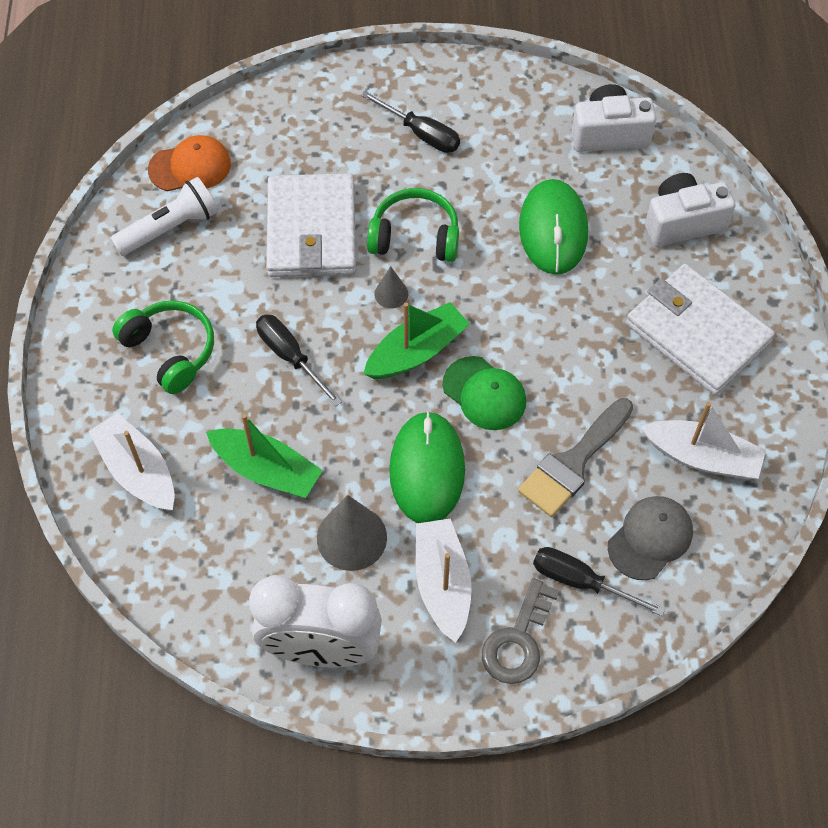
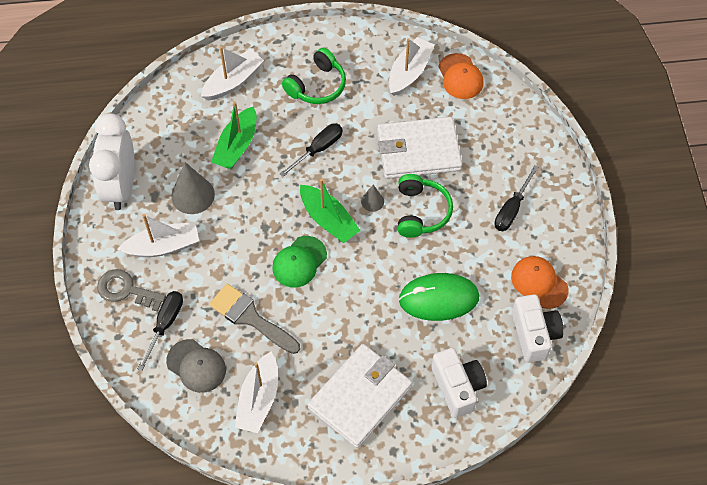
camera: 85 degrees right, 0 degrees up
white flashlight [110,177,218,256] -> white boat [389,37,434,96]
green mouse [389,411,465,523] -> none
none -> orange cap [511,256,569,309]

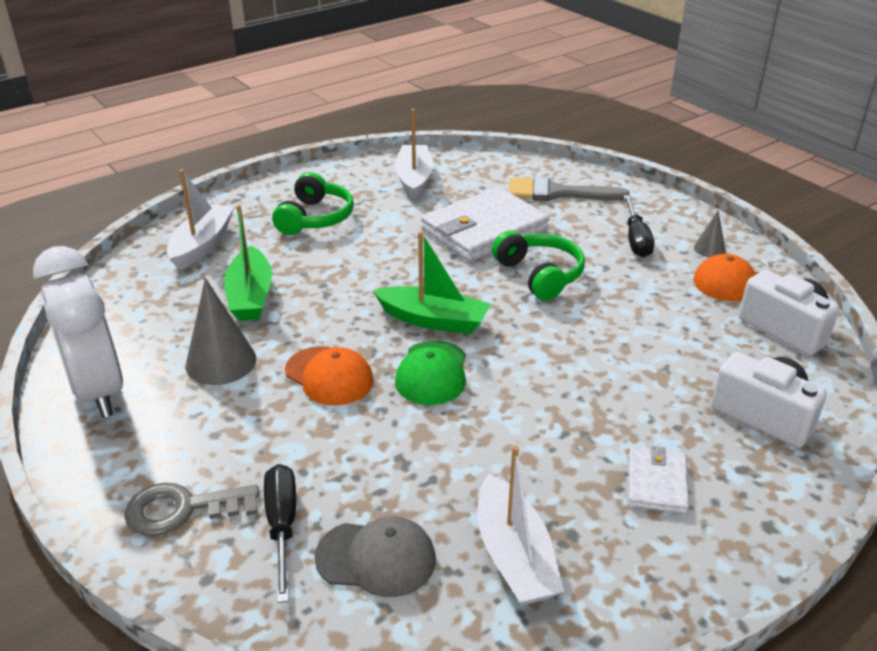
camera: 30 degrees left, 25 degrees down
white boat [118,214,199,257] -> none
grey brush [209,283,300,354] -> grey brush moved to [508,177,629,201]
black screwdriver [279,123,343,177] -> none
white wallet [308,344,412,448] -> white wallet [628,446,689,514], size x0.50
grey cone [361,185,384,212] -> grey cone moved to [694,211,726,257]
green mouse [399,273,479,321] -> none
orange cap [438,53,484,99] -> orange cap moved to [285,346,374,405]

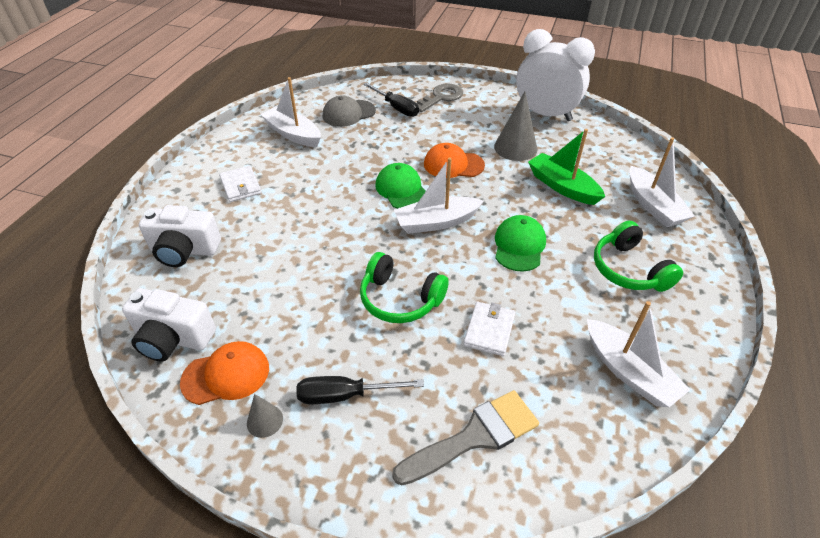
camera: 145 degrees right, 10 degrees up
green boat [373,231,490,334] -> white boat [394,157,484,234]
white wallet [421,187,550,262] -> white wallet [463,302,516,356], size x0.50
black screwdriver [624,195,654,258] -> black screwdriver turned 60 degrees counterclockwise [297,376,424,404]
none -> green cap [495,215,546,272]

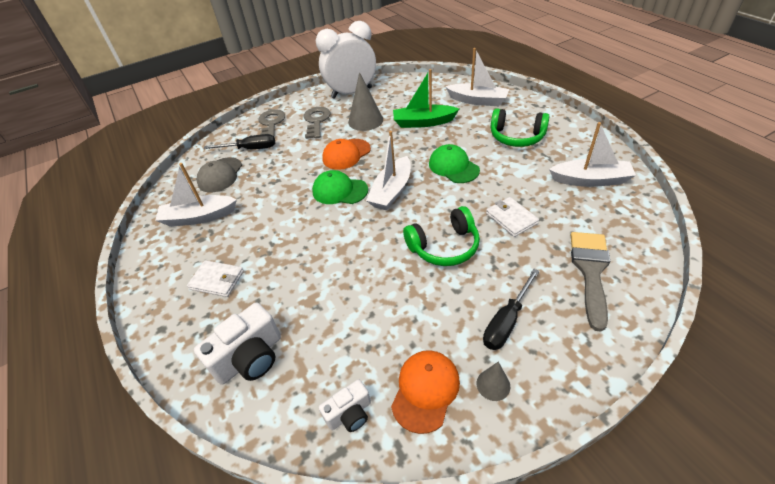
camera: 45 degrees left, 0 degrees up
white camera [122,288,216,361] -> white camera [319,379,371,432], size x0.59
none -> grey key [304,107,331,139]

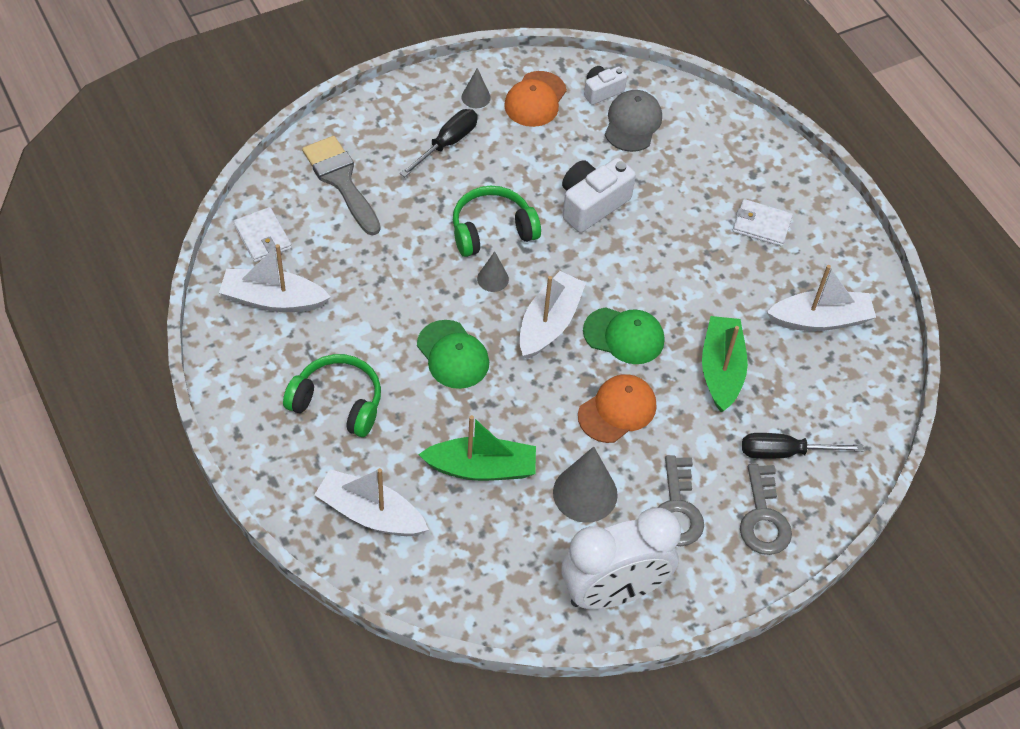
camera: 175 degrees right, 10 degrees up
white camera [194,302,281,385] -> white camera moved to [562,158,636,233]
grey cap [196,157,242,192] -> grey cap moved to [605,90,662,152]
white wallet [486,197,539,237] -> white wallet moved to [233,207,292,262]
grey brush [571,232,610,332] -> grey brush turned 135 degrees clockwise [302,136,381,235]
none -> grey cone [477,251,509,292]
none -> green boat [702,316,748,412]

